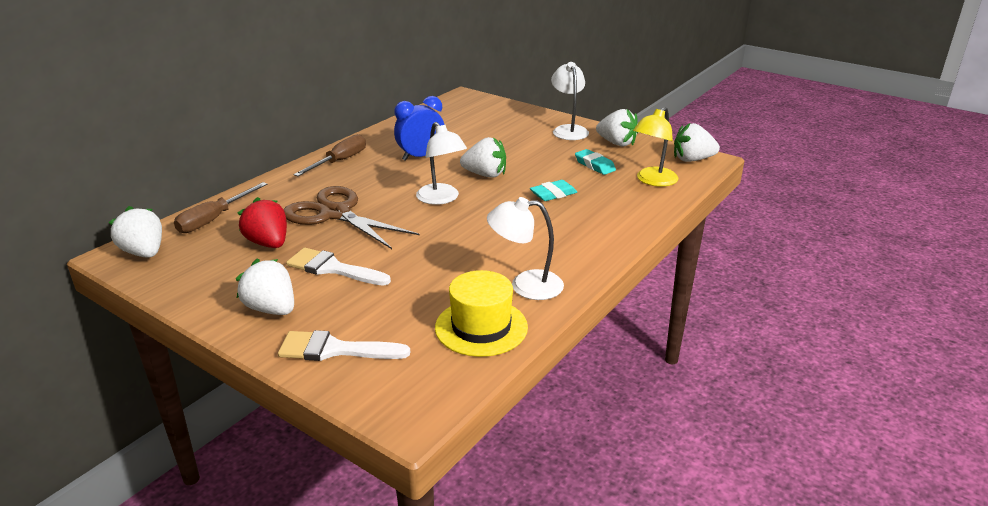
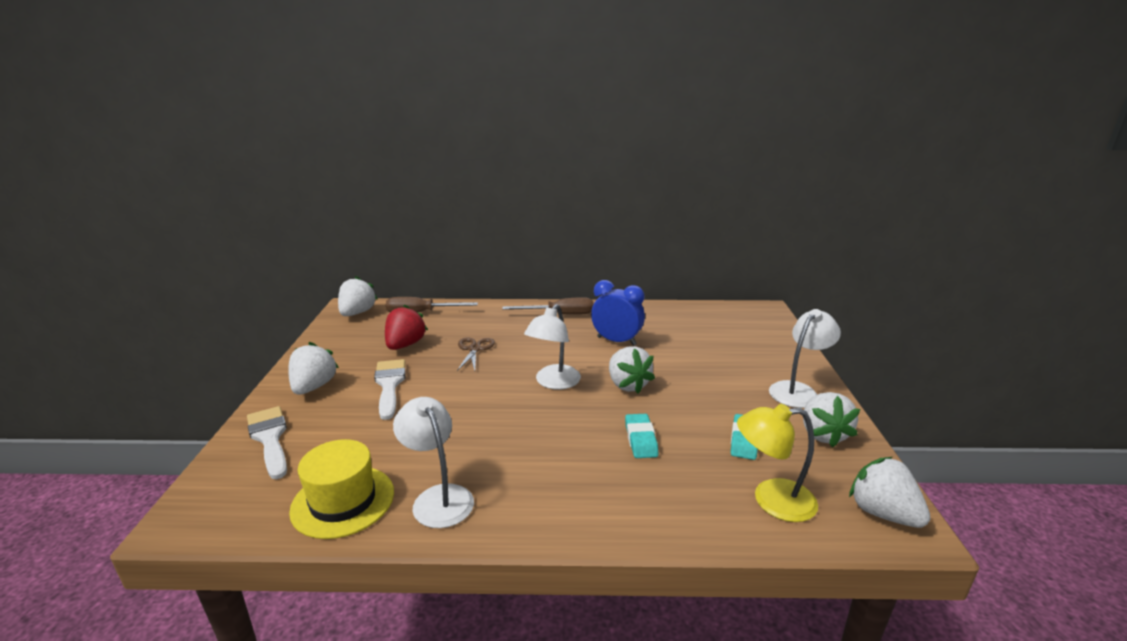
camera: 55 degrees right, 5 degrees down
brown scissors [283,186,420,249] -> brown scissors [457,337,495,371], size x0.50
turquoise eraser [530,180,577,201] -> turquoise eraser turned 60 degrees clockwise [625,414,658,458]

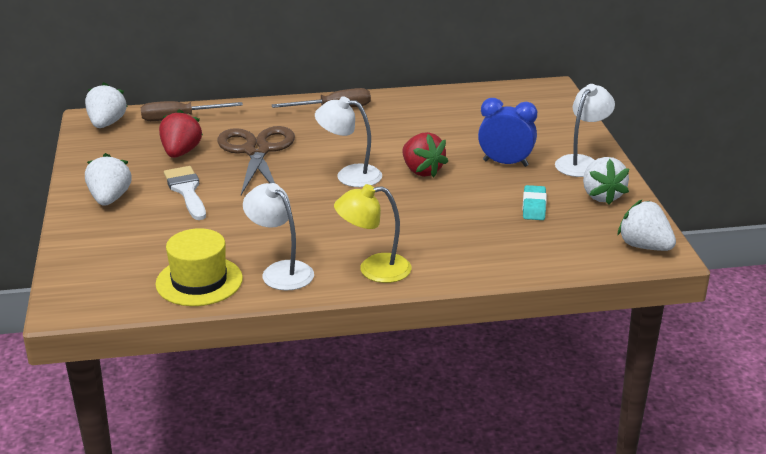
camera: 10 degrees left, 5 degrees up
white brush [247,406,287,479] -> none
brown scissors [457,337,495,371] -> brown scissors [217,126,295,195], size x2.01
white lamp [524,304,581,390] -> white lamp turned 90 degrees clockwise [315,97,382,187]
blue clock [591,280,645,346] -> blue clock moved to [478,98,537,167]
white strawberry [609,346,655,393] -> red strawberry [403,132,448,178]
turquoise eraser [625,414,658,458] -> none
yellow lamp [737,404,818,522] -> yellow lamp moved to [334,184,412,283]

